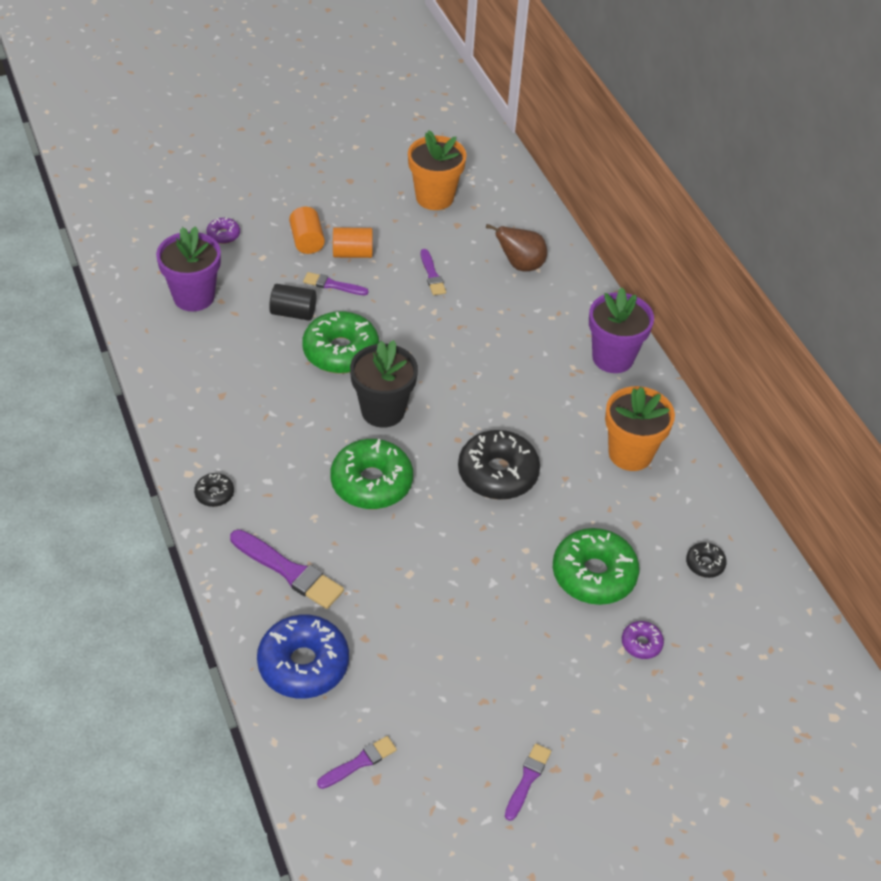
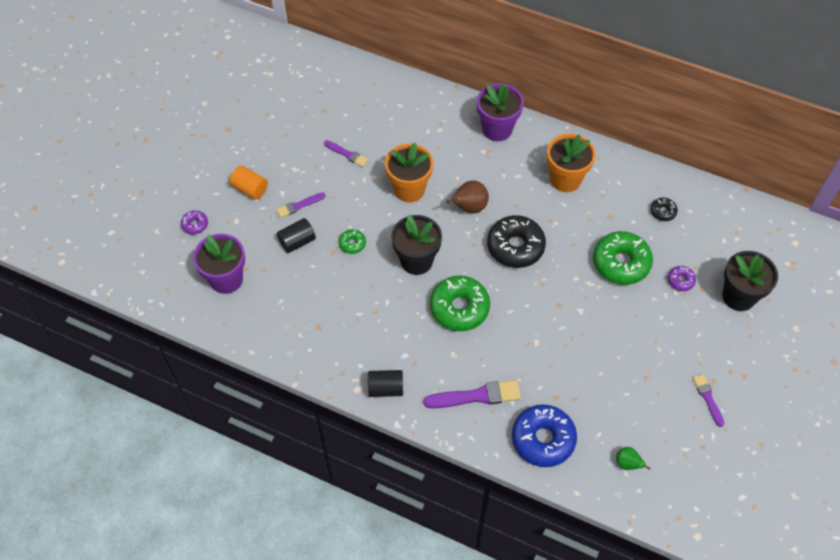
camera: 40 degrees left, 10 degrees up
black donut [194,473,234,507] -> black cylinder [368,370,403,397]
green donut [302,311,379,373] -> green donut [339,229,366,254], size x0.47
purple brush [317,736,397,789] -> green pear [616,447,650,470]
orange cylinder [333,227,373,258] -> none
orange flower pot [408,130,467,210] -> orange flower pot moved to [385,143,433,202]
brown pear [486,224,547,271] -> brown pear moved to [446,180,489,214]
none -> black flower pot [722,251,778,311]

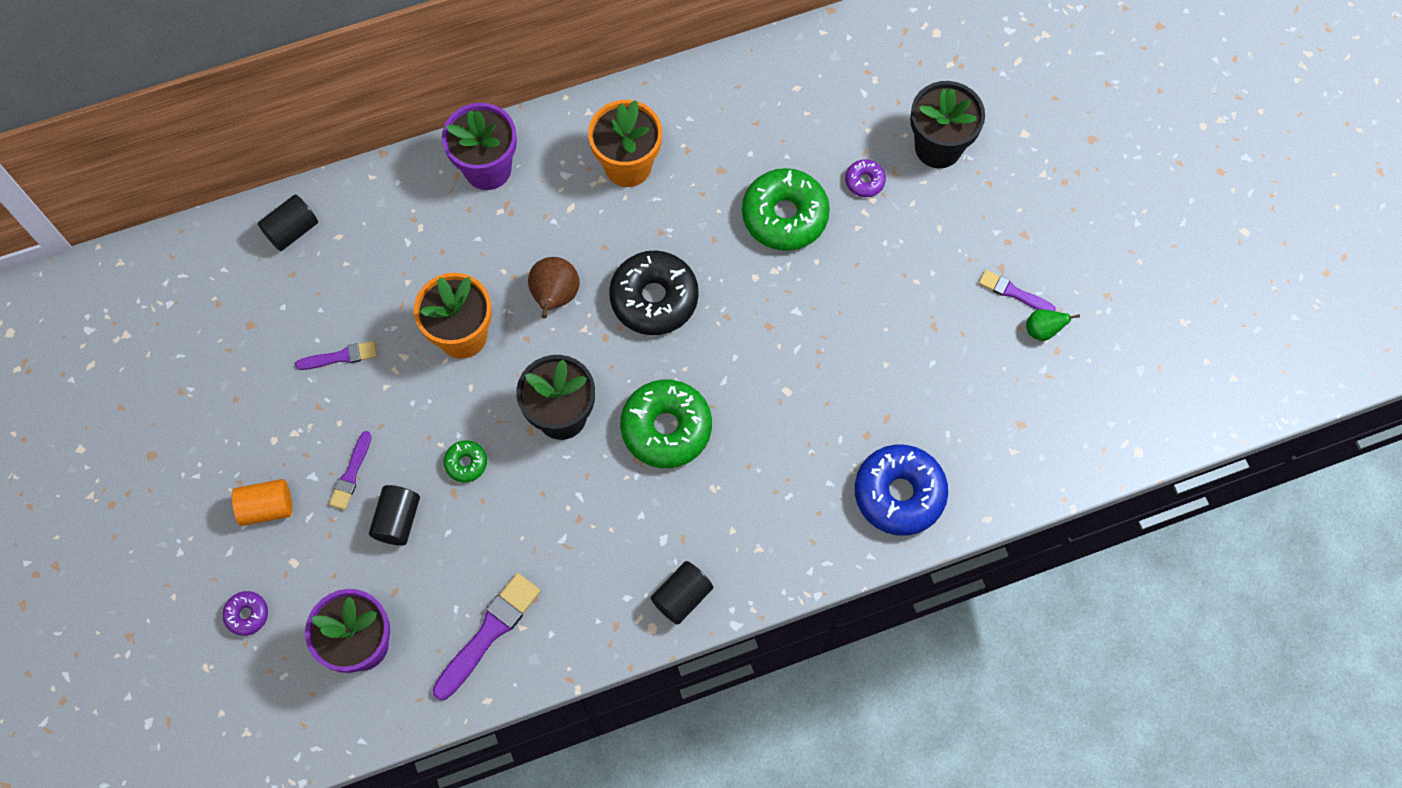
camera: 45 degrees left, 10 degrees up
purple brush [424,380,521,408] -> purple brush moved to [432,573,541,700]
green pear [616,447,650,470] -> green pear moved to [1026,309,1080,341]
black donut [650,197,678,221] -> none
none -> black cylinder [258,194,318,251]

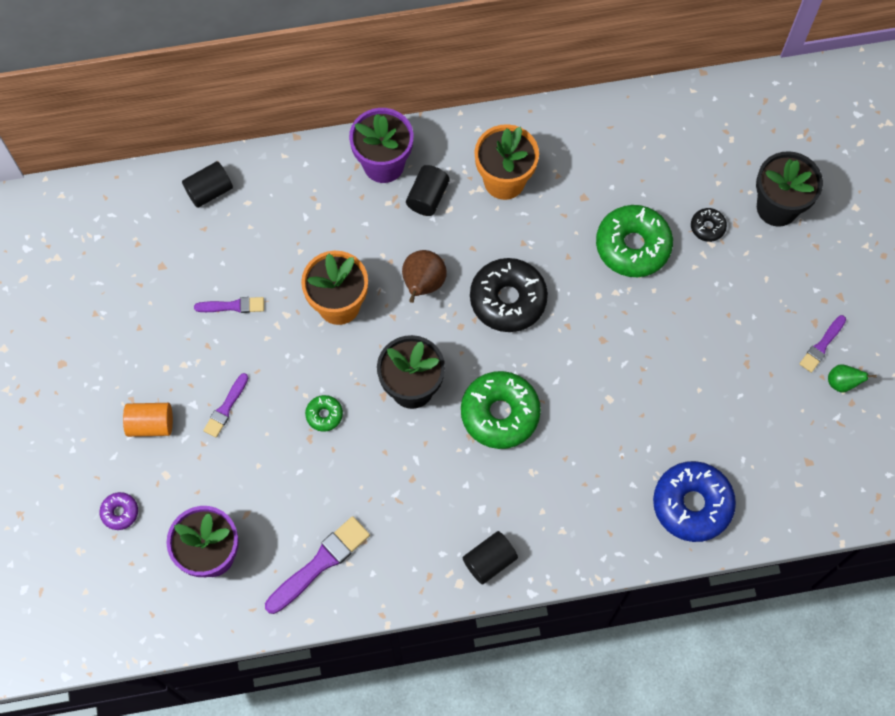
camera: 10 degrees right, 0 degrees up
black cylinder [369,485,420,546] -> black cylinder moved to [406,165,450,216]
purple donut [845,159,886,197] -> black donut [691,208,727,242]
purple brush [979,270,1056,311] -> purple brush turned 90 degrees counterclockwise [799,315,846,373]

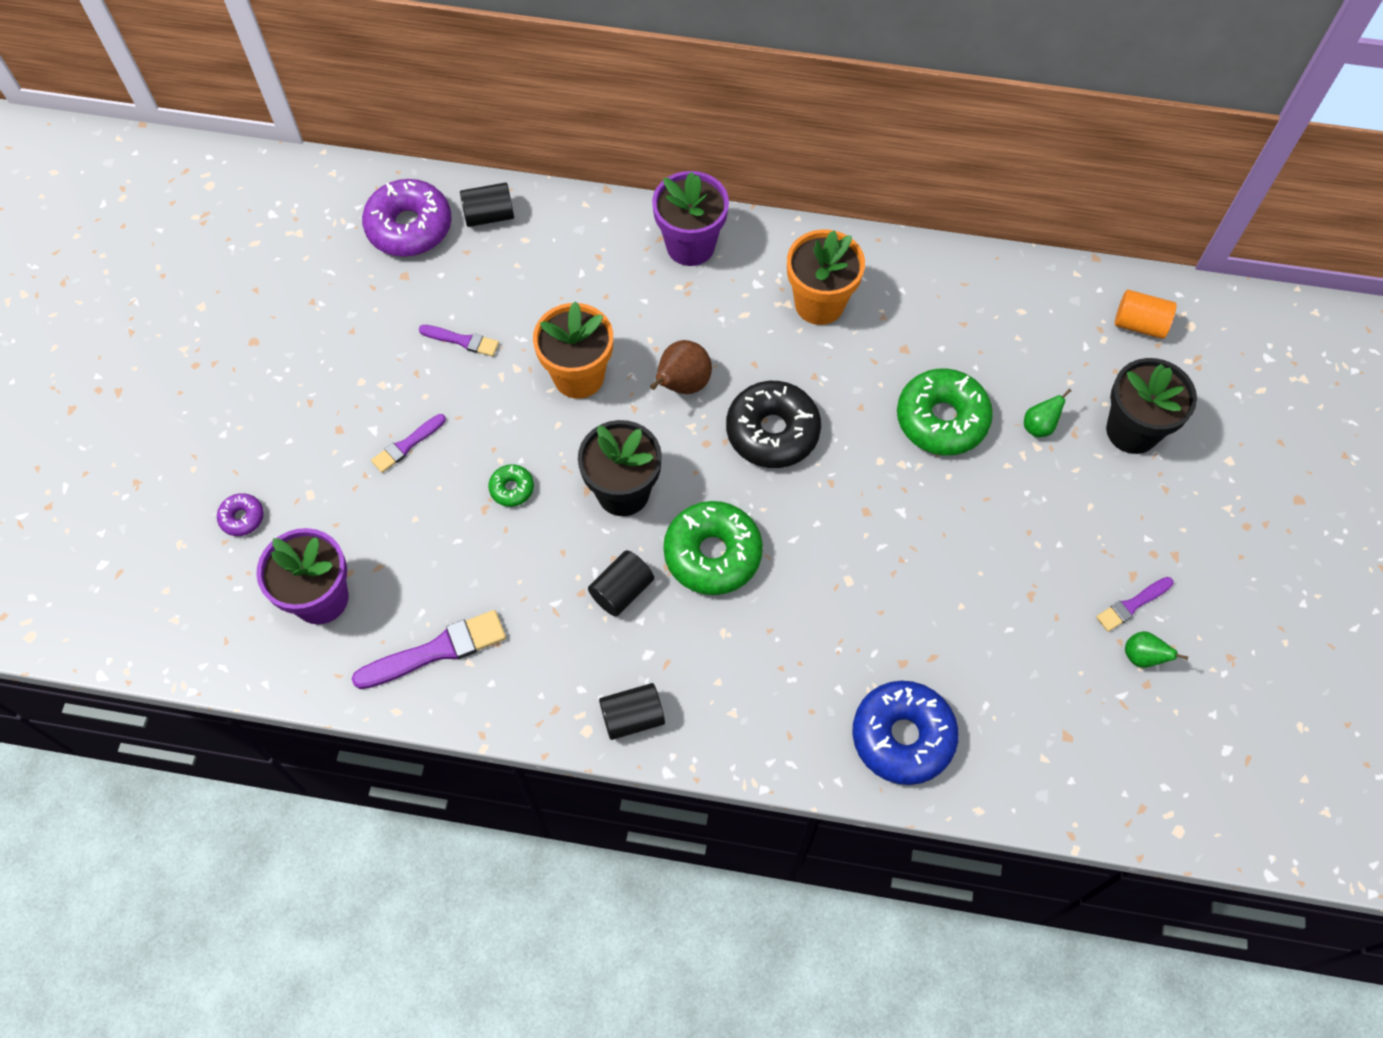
camera: 20 degrees right, 5 degrees down
orange cylinder [123,403,173,437] -> orange cylinder moved to [1115,290,1177,339]
black cylinder [406,165,450,216] -> black cylinder moved to [588,550,654,617]
black donut [691,208,727,242] -> green pear [1024,388,1072,438]
none -> purple donut [362,179,452,257]

